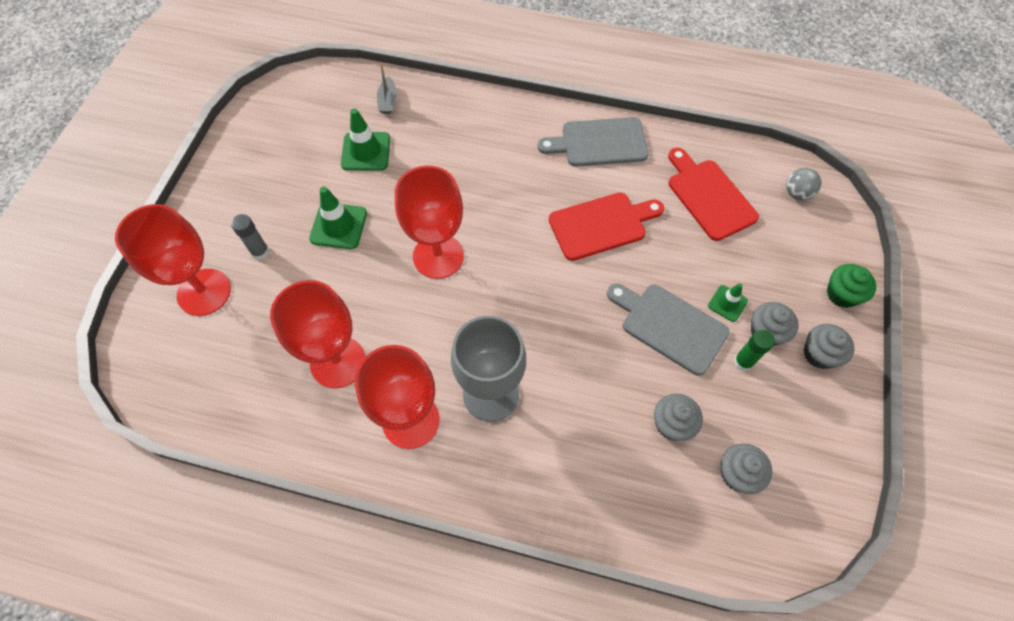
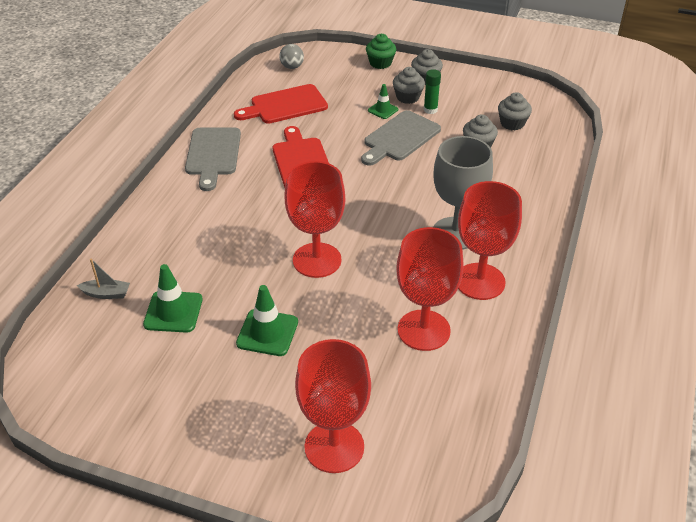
camera: 85 degrees left, 20 degrees down
grey glue stick [231,214,270,260] -> none

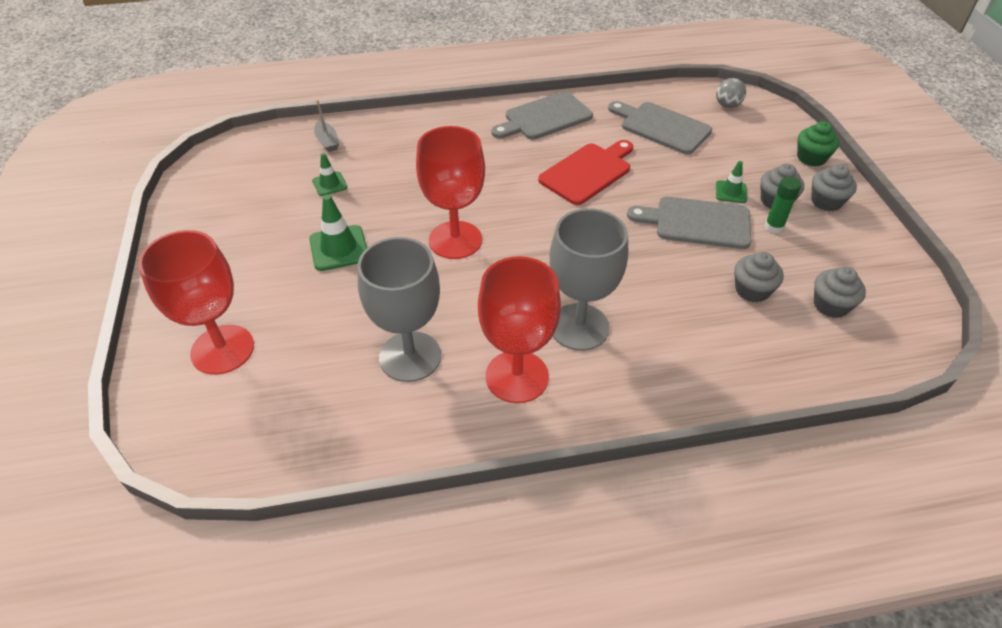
camera: 60 degrees right, 5 degrees up
green traffic cone [143,264,203,333] -> green traffic cone [312,153,347,196], size x0.60
red cutting board [234,84,328,124] -> grey cutting board [608,101,712,154]
red goblet [396,227,464,351] -> grey goblet [358,237,441,382]

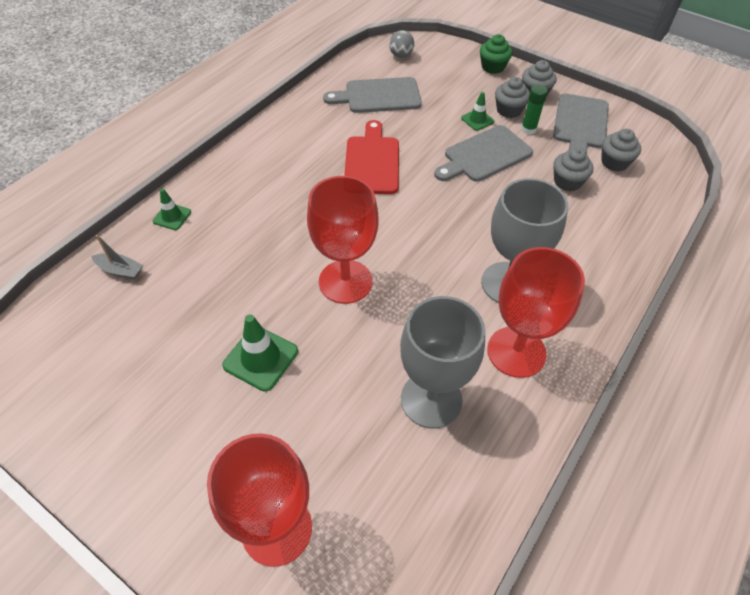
camera: 45 degrees left, 5 degrees up
green traffic cone [312,153,347,196] -> green traffic cone moved to [153,189,191,230]
grey cutting board [492,91,593,140] -> grey cutting board moved to [553,93,609,155]

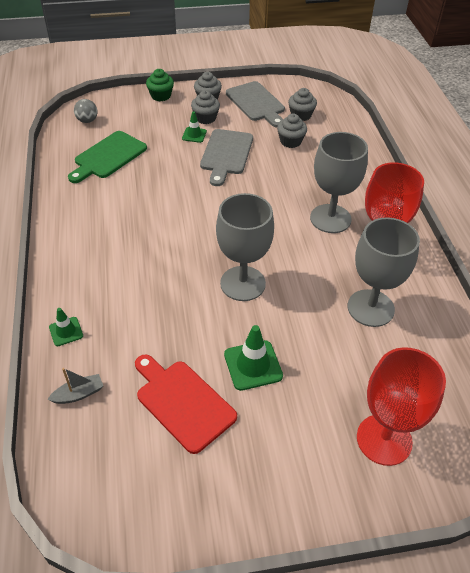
camera: 45 degrees left, 5 degrees down
red goblet [307,176,378,304] -> grey goblet [216,193,274,301]
grey cutting board [323,77,422,113] -> green cutting board [68,131,147,183]
red cutting board [344,120,399,194] -> red cutting board moved to [135,354,237,454]
green glue stick [521,85,548,135] -> none

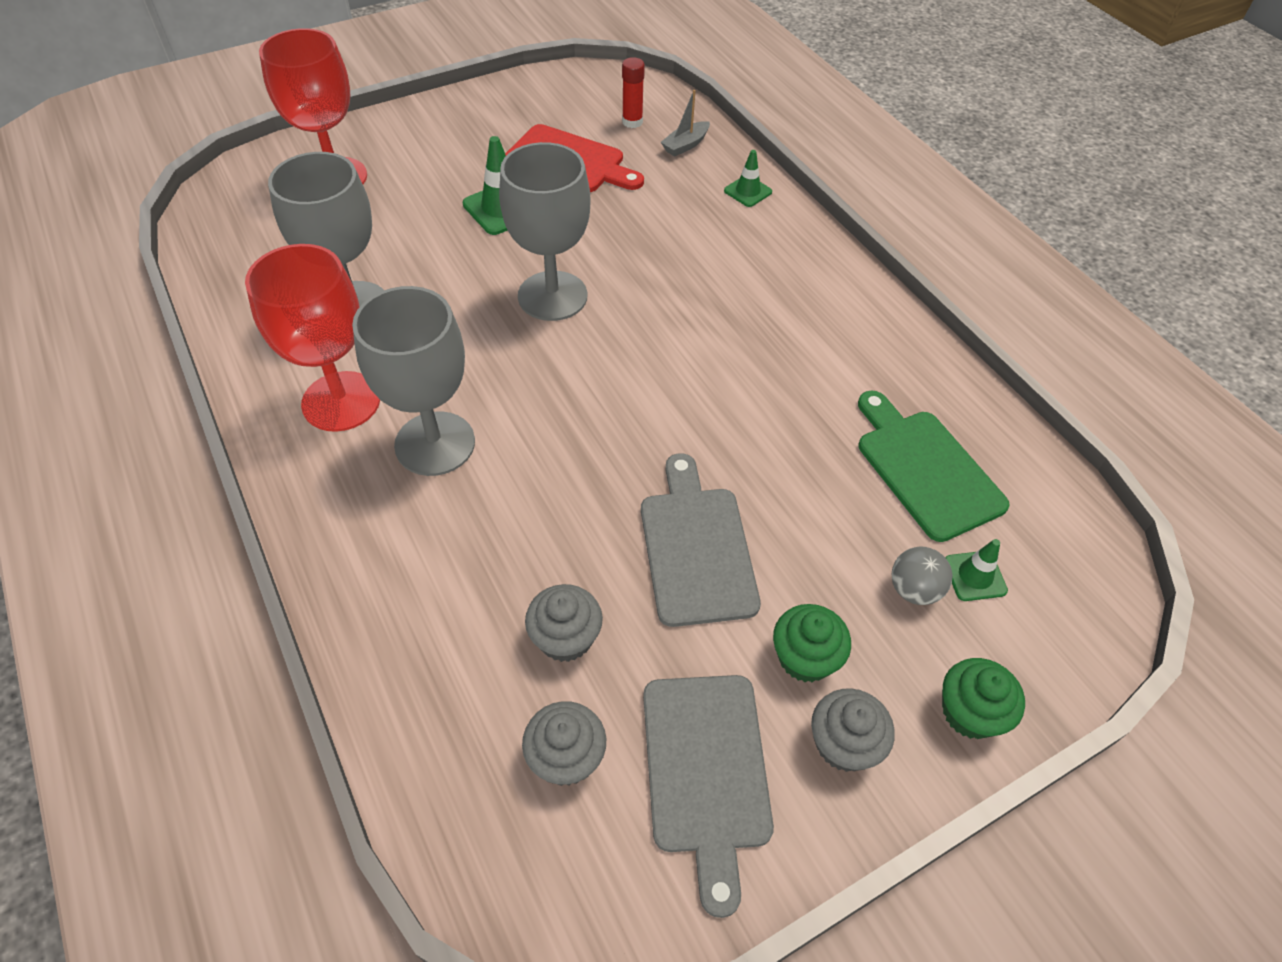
camera: 160 degrees right, 5 degrees up
green cutting board [68,131,147,183] -> green cutting board turned 45 degrees counterclockwise [858,390,1010,542]
grey ball [74,99,97,123] -> grey ball moved to [891,547,952,605]
green traffic cone [182,111,207,143] -> green traffic cone moved to [945,539,1008,601]
grey cupcake [191,91,220,124] -> green cupcake [773,604,851,682]
grey cutting board [226,81,285,128] -> grey cutting board turned 135 degrees counterclockwise [643,675,774,918]
none -> red glue stick [622,57,645,128]

